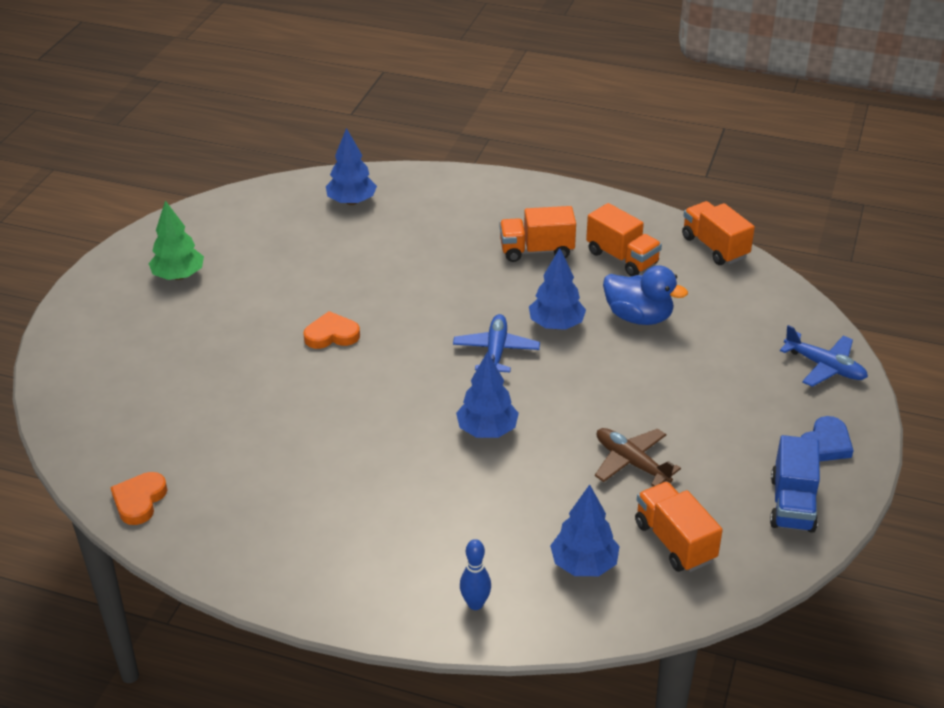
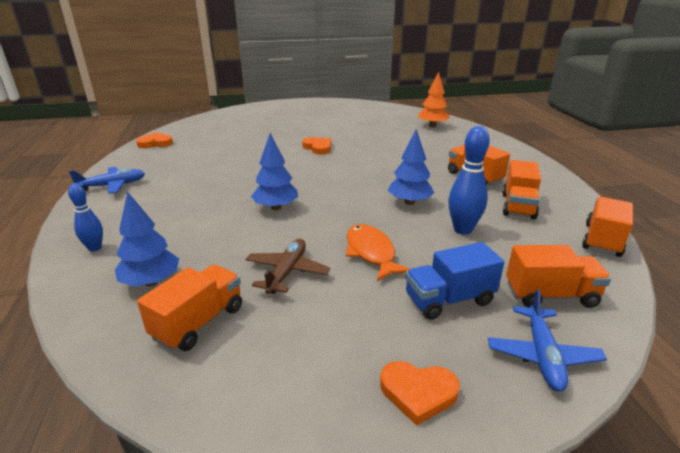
camera: 60 degrees right, 10 degrees down
green tree [149,200,204,280] -> none
blue tree [326,128,377,205] -> orange tree [418,71,450,127]
blue plane [453,314,540,372] -> blue plane moved to [69,167,145,194]
blue duck [603,265,688,325] -> blue bowling pin [448,126,490,235]
blue truck [770,435,820,533] -> blue truck moved to [405,242,504,320]
blue heart [801,416,854,462] -> orange heart [380,361,460,426]
none -> orange fish [346,224,410,281]
none -> orange truck [506,245,611,308]

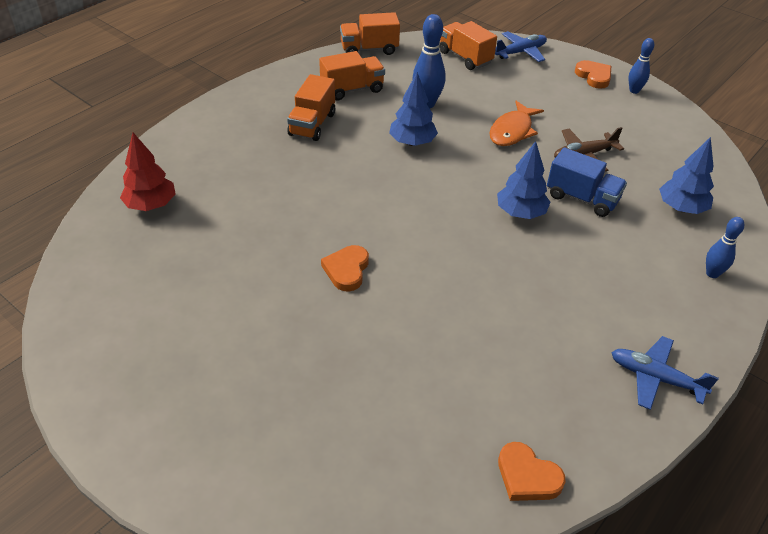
camera: 130 degrees left, 15 degrees up
orange truck [137,264,242,351] -> none
blue truck [405,242,504,320] -> blue truck moved to [547,147,627,217]
orange tree [418,71,450,127] -> red tree [120,133,176,211]
none -> blue bowling pin [628,38,654,94]

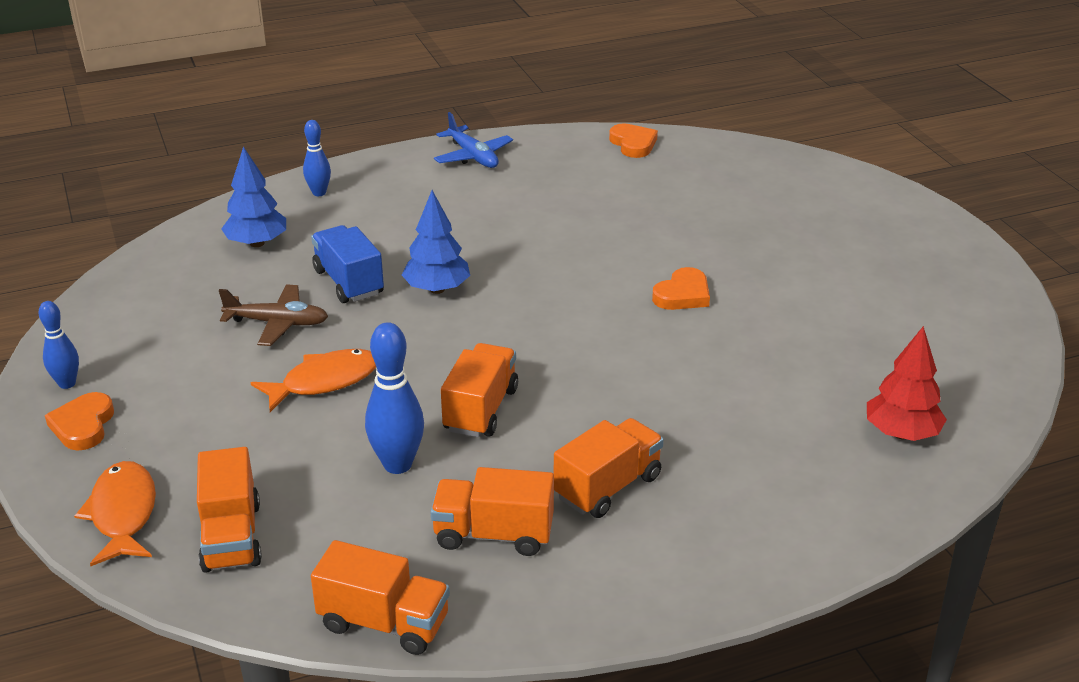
camera: 150 degrees left, 10 degrees down
blue tree [389,72,438,146] -> orange truck [441,343,518,437]
blue plane [495,31,547,62] -> orange fish [74,461,156,566]

